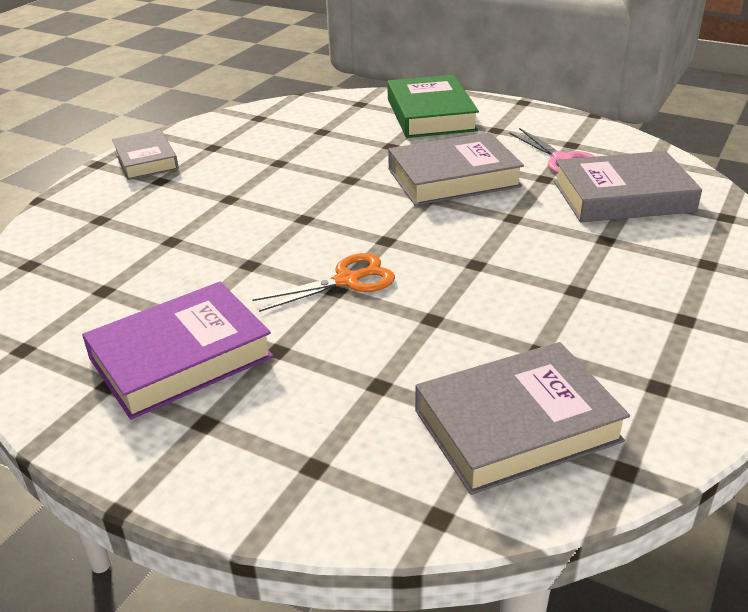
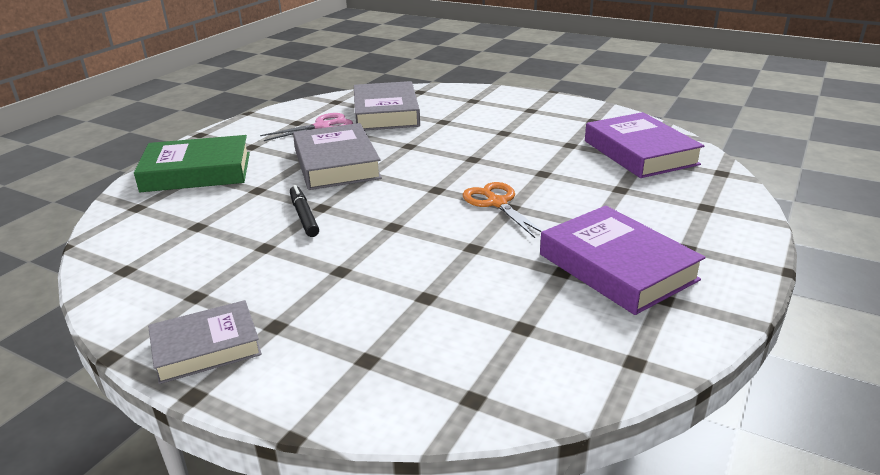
camera: 90 degrees left, 5 degrees down
grey book [415,342,630,495] -> purple book [585,112,704,178]
none -> black marker [290,185,319,237]

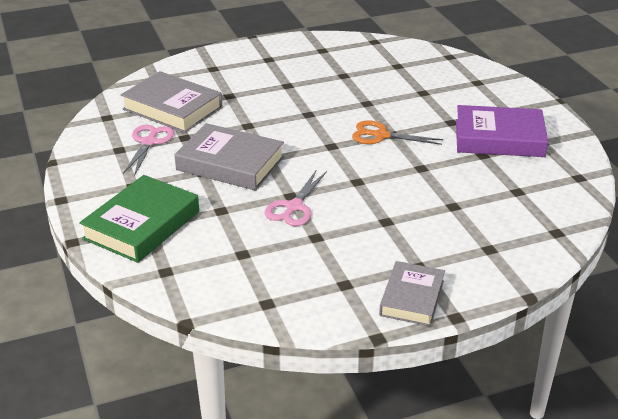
camera: 50 degrees left, 5 degrees up
black marker [290,185,319,237] -> pink scissors [265,171,327,226]
purple book [585,112,704,178] -> none

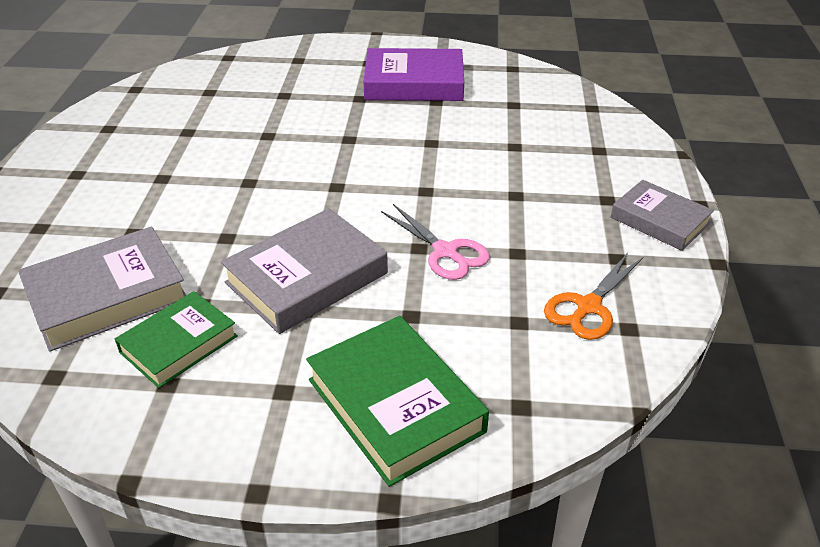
camera: 65 degrees left, 5 degrees up
pink scissors [123,125,174,176] -> green book [115,291,238,388]
orange scissors [352,120,443,145] -> orange scissors moved to [544,253,643,340]
purple book [456,105,548,157] -> purple book turned 60 degrees clockwise [363,48,464,101]

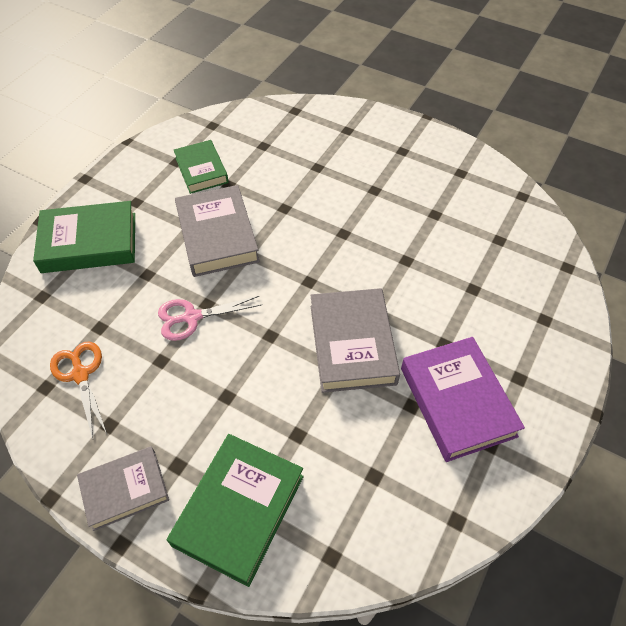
camera: 115 degrees right, 15 degrees up
grey book [18,226,186,352] -> grey book moved to [310,288,400,393]
purple book [363,48,464,101] -> purple book turned 45 degrees counterclockwise [401,337,525,462]
none -> green book [167,434,304,587]

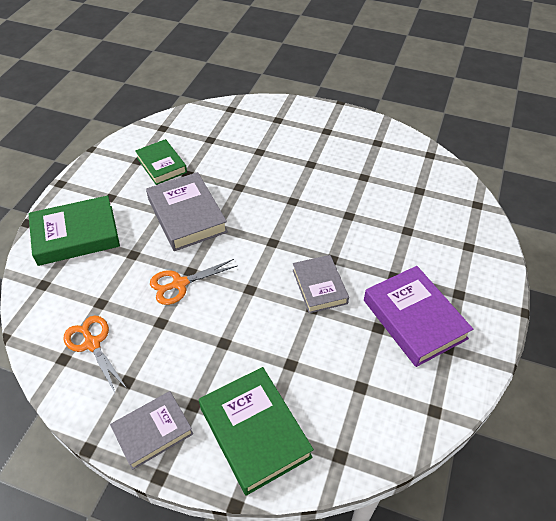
camera: 10 degrees left, 5 degrees down
pink scissors [158,296,261,341] -> orange scissors [150,259,237,305]
green book [167,434,304,587] -> green book turned 45 degrees counterclockwise [199,367,314,496]
grey book [310,288,400,393] -> grey book [293,255,349,313], size x0.65

